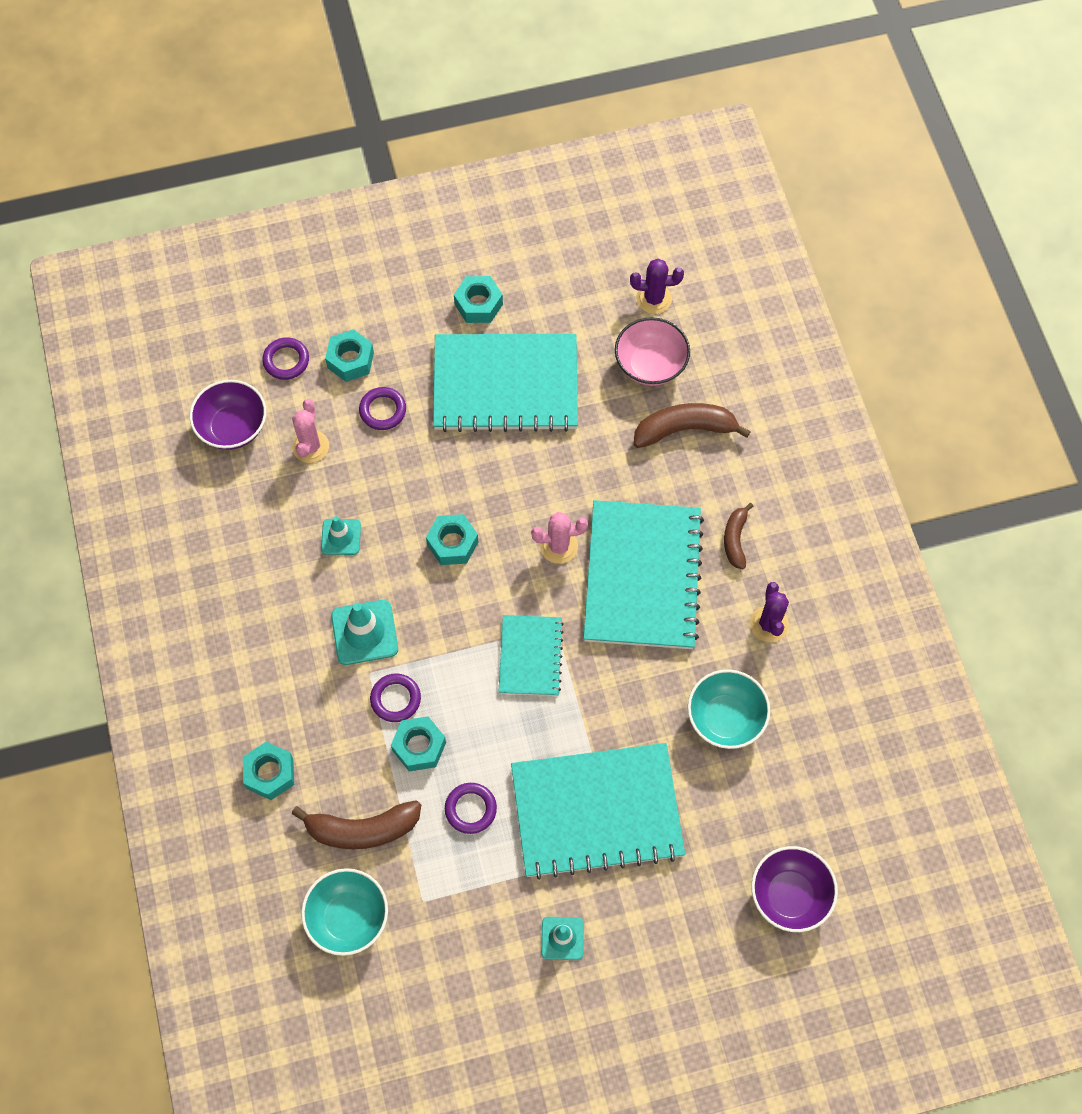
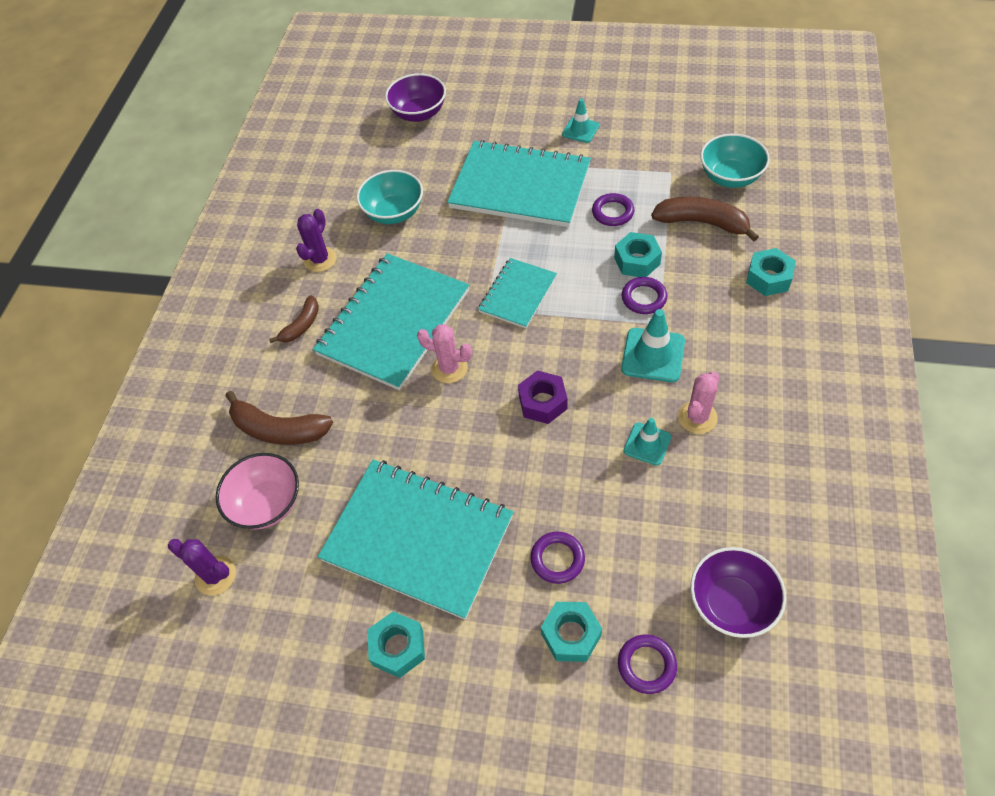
camera: 150 degrees left, 10 degrees down
pink cactus [292,399,329,463] -> pink cactus moved to [678,372,719,434]
turquoise nut [426,514,478,565] -> purple nut [518,370,567,424]

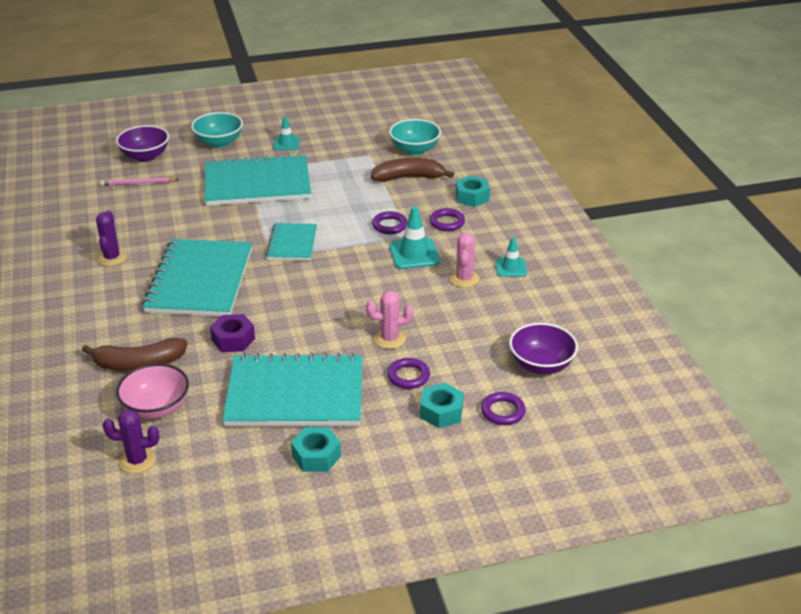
camera: 30 degrees left, 20 degrees down
brown banana [269,295,319,343] -> none
turquoise bowl [357,170,423,224] -> turquoise bowl moved to [191,112,243,148]
pink cactus [417,324,472,383] -> pink cactus moved to [366,291,413,349]
purple nut [518,370,567,424] -> purple nut moved to [210,314,255,352]
purple ring [592,193,634,226] -> purple ring moved to [429,208,465,231]
turquoise nut [614,232,662,277] -> none
turquoise traffic cone [624,418,671,466] -> turquoise traffic cone moved to [496,237,527,277]
none -> pink pencil [100,177,179,186]

